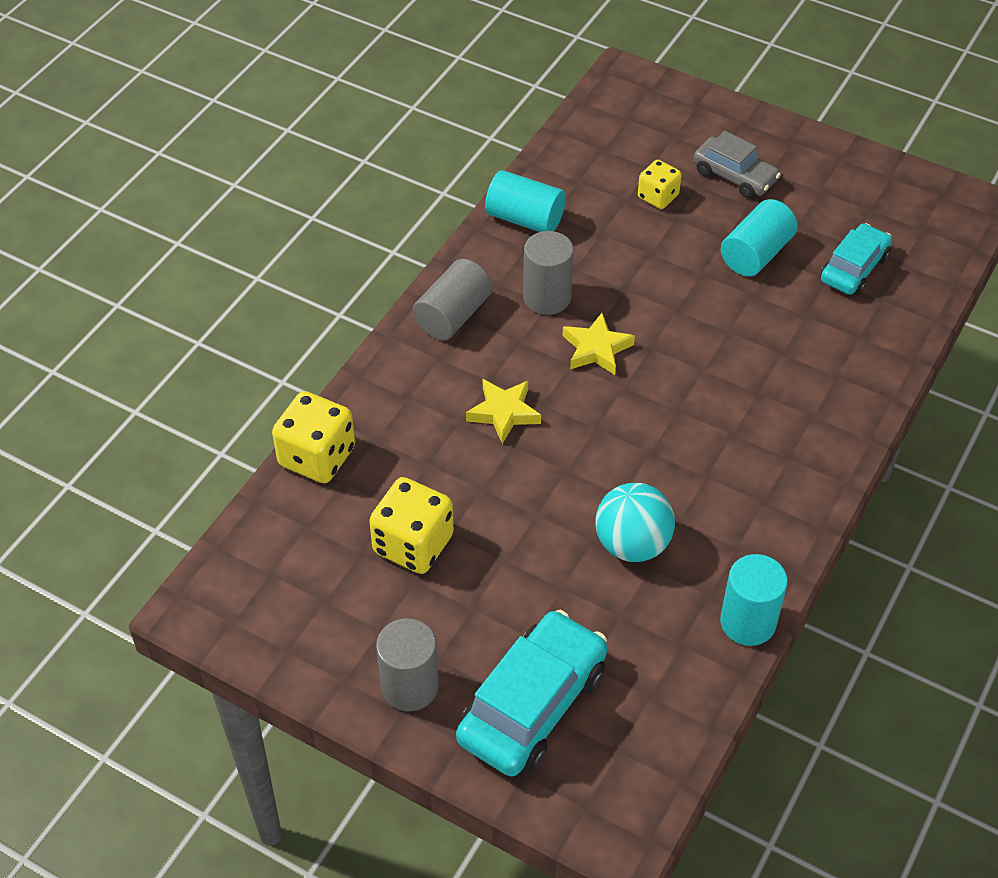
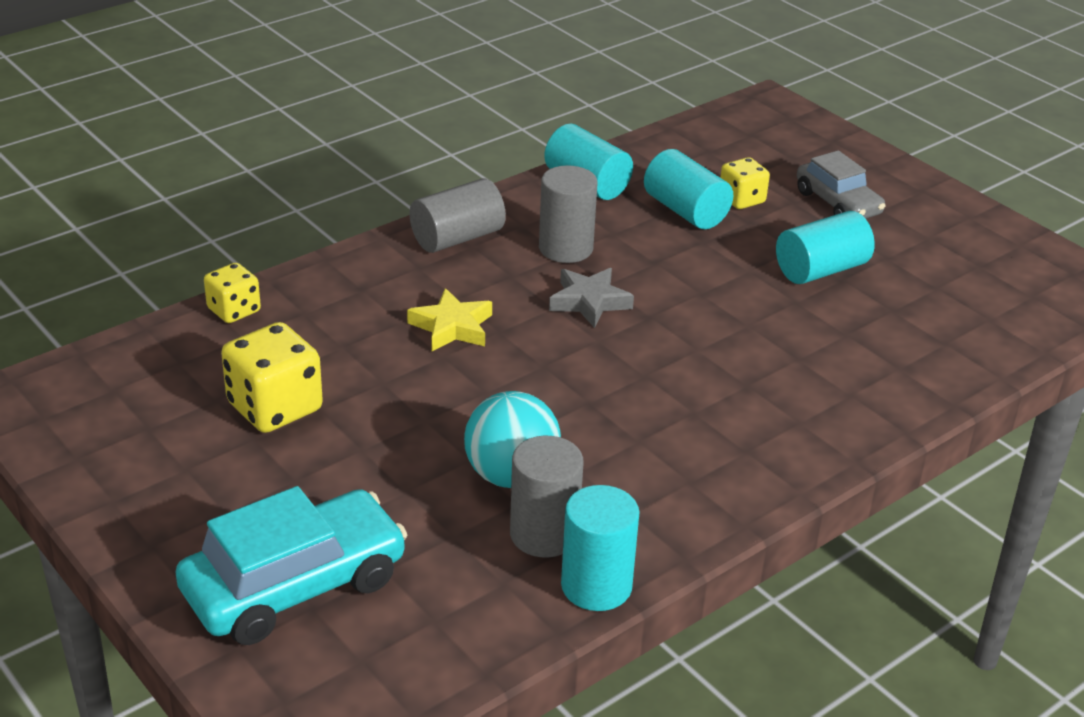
camera: 20 degrees right, 15 degrees down
yellow dice [272,391,355,483] -> yellow dice [204,263,261,323], size x0.60
grey cylinder [376,618,439,711] -> grey cylinder moved to [510,436,584,557]
yellow star [563,313,635,375] -> grey star [549,268,634,328]
turquoise car [820,223,892,295] -> none
none -> turquoise cylinder [644,149,733,229]

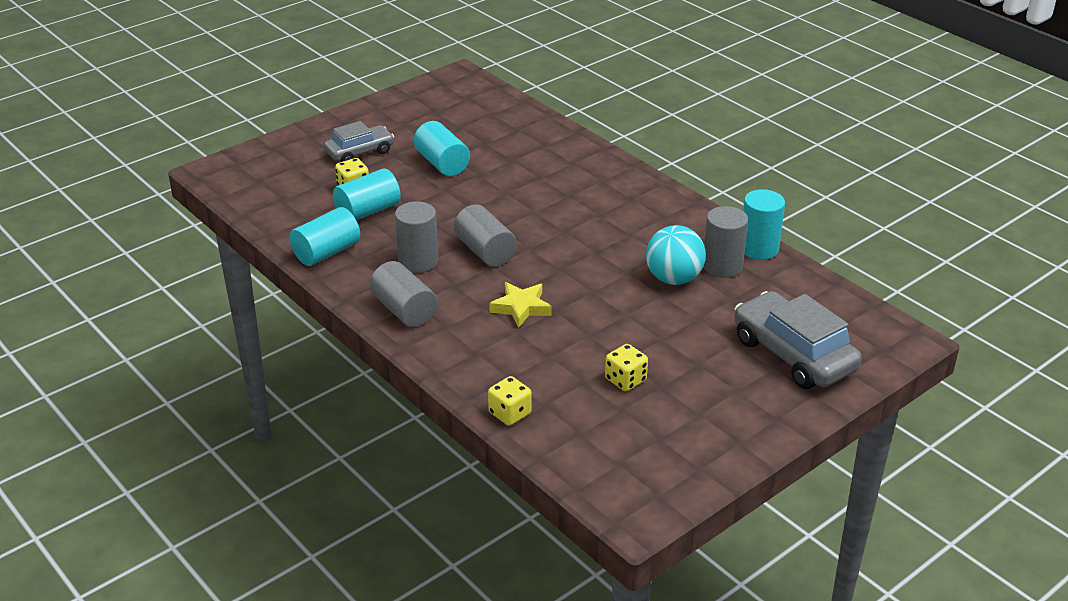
camera: 90 degrees left, 0 degrees up
turquoise car [175,486,407,645] -> grey car [734,291,862,389]
yellow dice [221,322,323,433] -> yellow dice [605,344,648,391], size x0.60
grey star [549,268,634,328] -> grey cylinder [454,204,517,267]

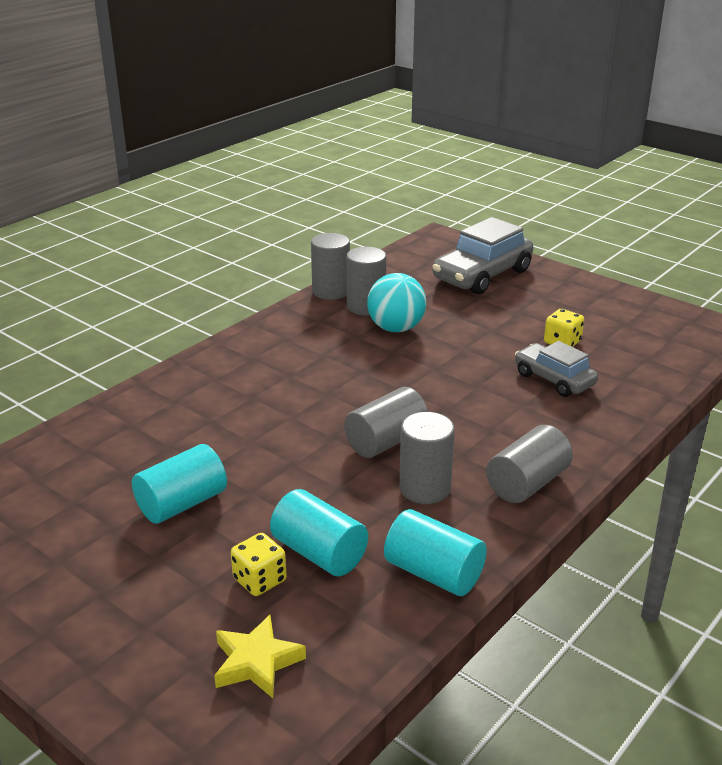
camera: 100 degrees left, 5 degrees down
grey car [324,121,394,162] -> grey car moved to [515,341,598,397]
yellow dice [488,376,532,426] -> none
yellow star [489,282,551,328] -> yellow star moved to [214,615,306,698]
turquoise cylinder [743,189,785,260] -> grey cylinder [311,233,350,300]

